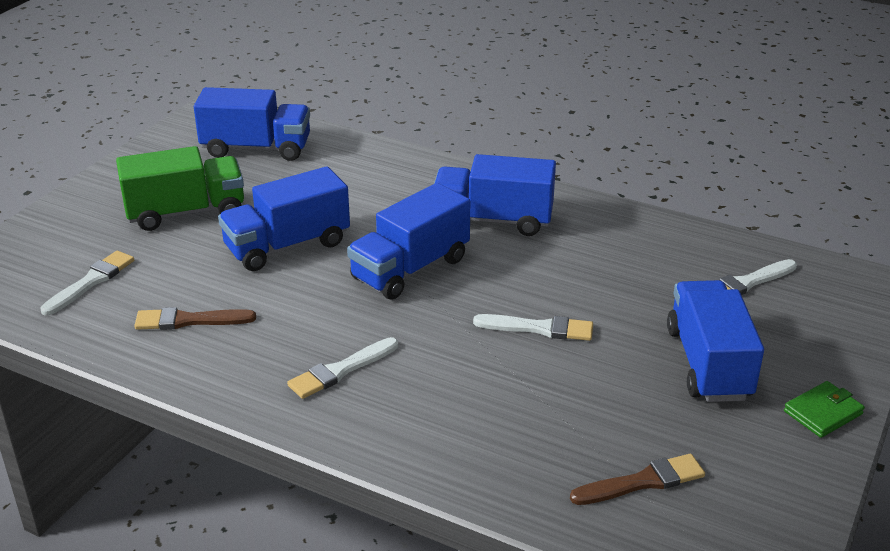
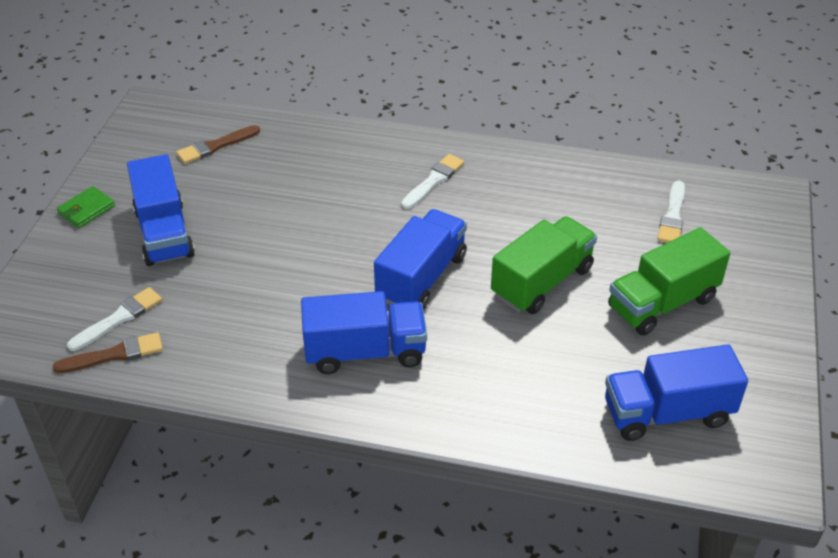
camera: 165 degrees right, 10 degrees up
brown brush [134,307,256,330] -> brown brush moved to [53,332,163,373]
blue truck [218,166,350,271] -> green truck [491,216,597,314]
white brush [473,314,593,341] -> none

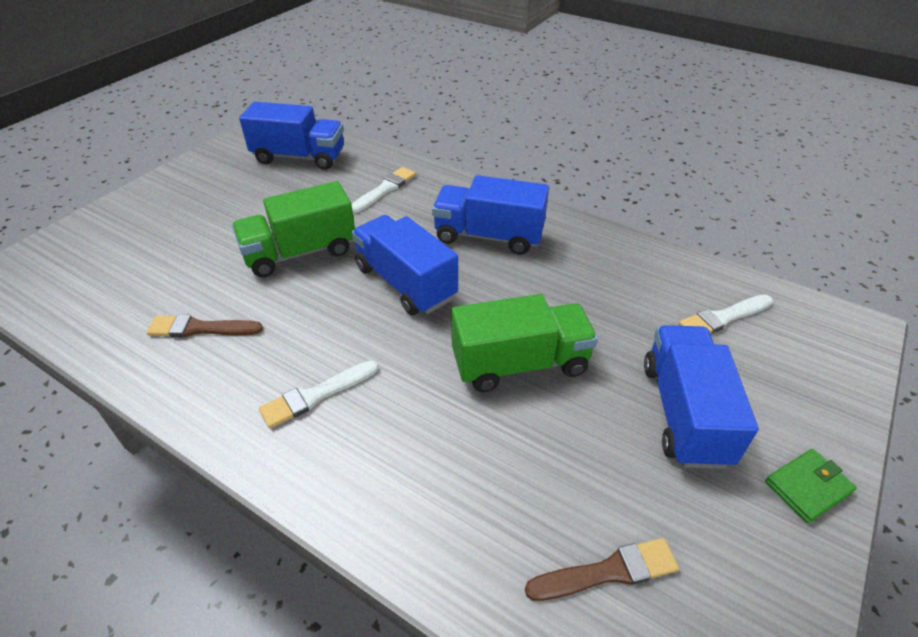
camera: 160 degrees left, 0 degrees up
brown brush [53,332,163,373] -> brown brush moved to [146,314,263,337]
blue truck [374,209,467,310] -> blue truck turned 90 degrees clockwise [352,215,458,315]
green truck [608,227,730,335] -> green truck moved to [451,294,598,392]
white brush [658,180,685,243] -> white brush moved to [352,167,416,213]

